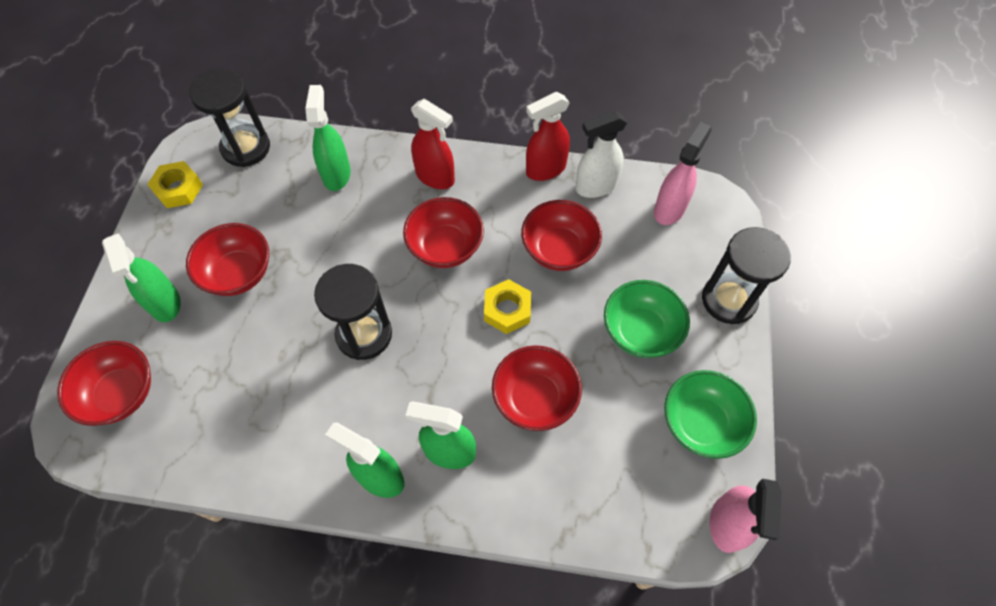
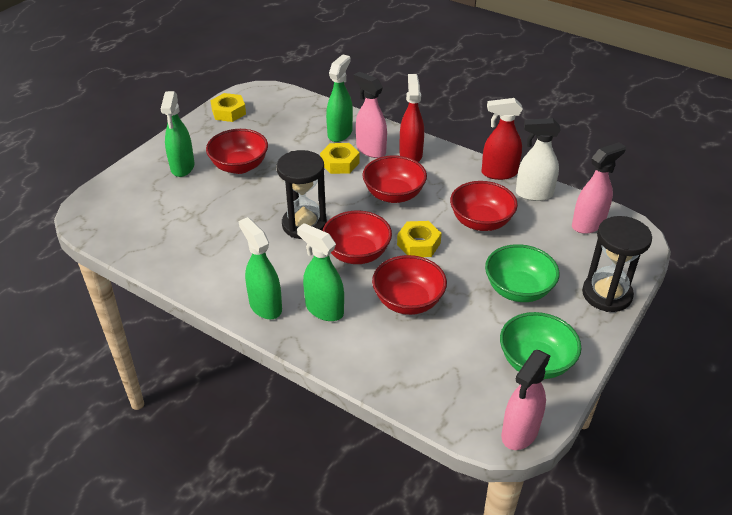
camera: 25 degrees right, 20 degrees down
red bowl [57,341,151,426] -> red bowl moved to [323,210,392,264]
black hourglass [189,69,270,167] -> none
red spray bottle [411,99,455,189] -> red spray bottle turned 150 degrees counterclockwise [400,74,424,162]
none -> yellow nut [320,143,360,174]
none -> pink spray bottle [354,71,387,158]

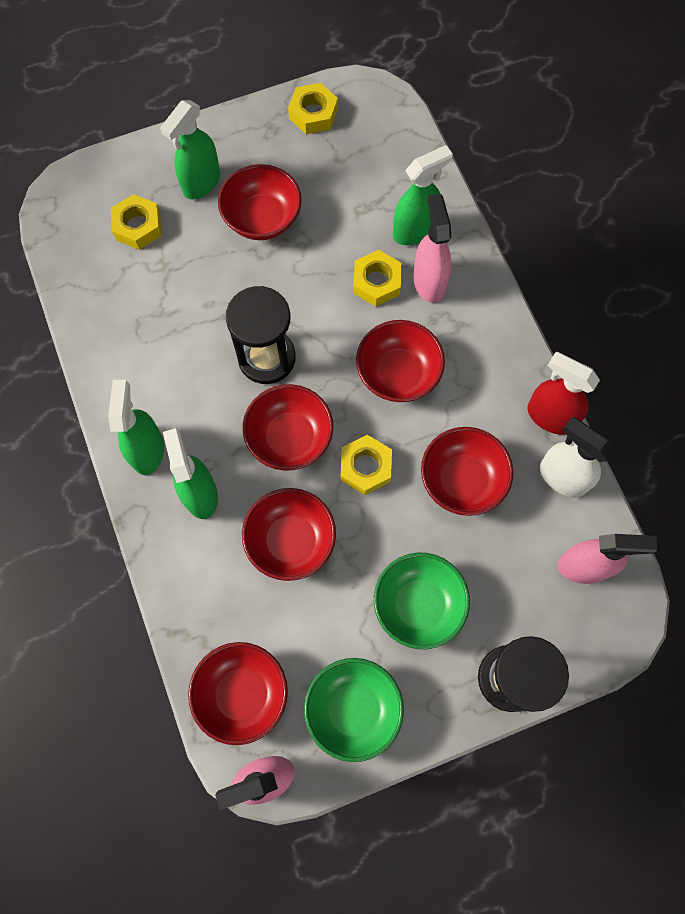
camera: 35 degrees right, 30 degrees up
red spray bottle [400,74,424,162] -> none
none -> yellow nut [111,194,162,250]
none -> red bowl [188,642,288,745]

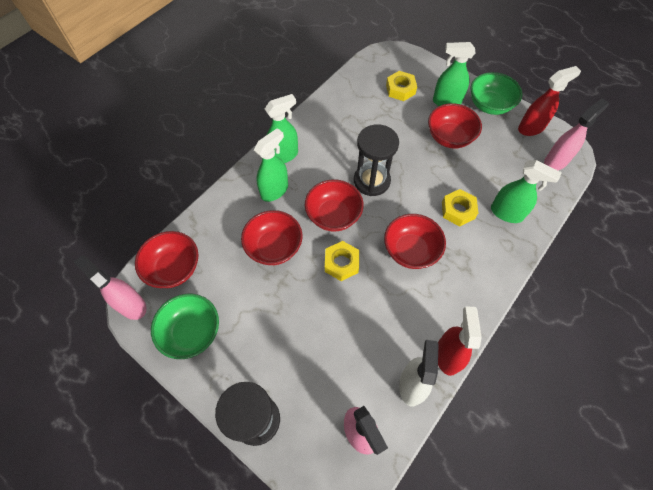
camera: 60 degrees right, 10 degrees down
yellow nut [288,83,338,134] -> red spray bottle [518,66,581,136]
green bowl [374,553,470,649] -> green bowl moved to [471,72,522,115]
pink spray bottle [413,194,452,303] -> pink spray bottle moved to [544,98,609,170]
red bowl [421,427,513,516] -> none

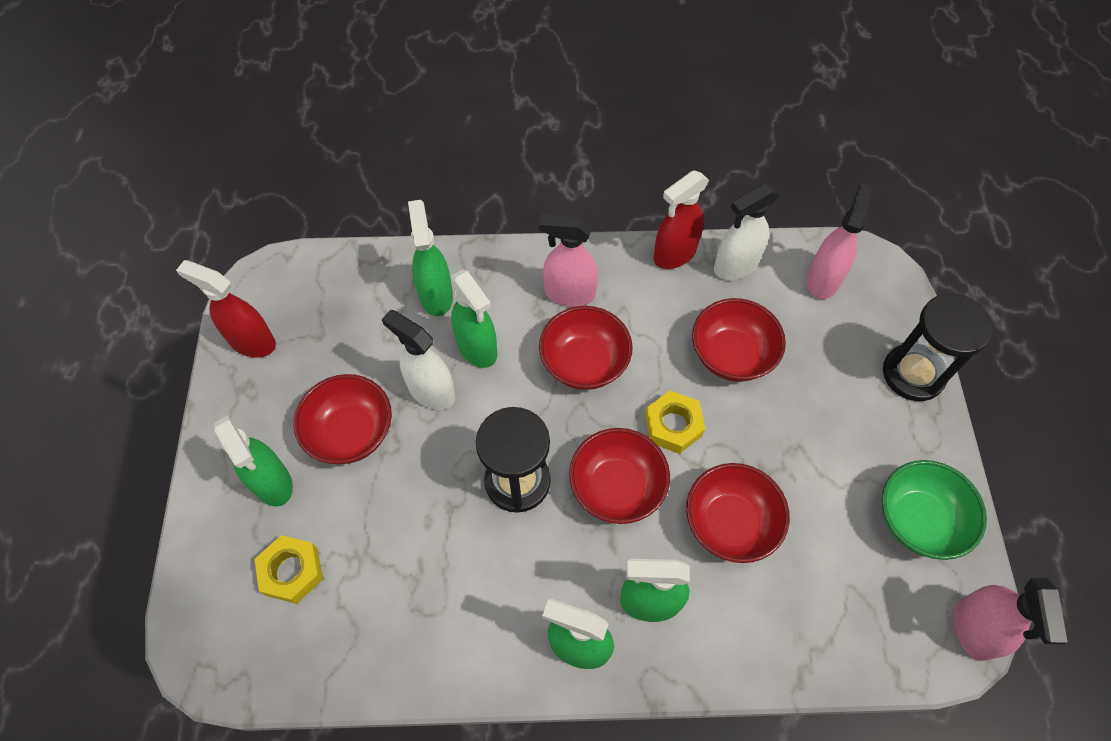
camera: 130 degrees left, 0 degrees up
red bowl [135,231,199,288] -> red bowl moved to [692,298,786,382]
yellow nut [442,189,478,226] -> green spray bottle [451,269,497,368]
green bowl [471,72,522,115] -> none
pink spray bottle [544,98,609,170] -> pink spray bottle moved to [539,214,598,307]
none -> white spray bottle [381,310,455,410]

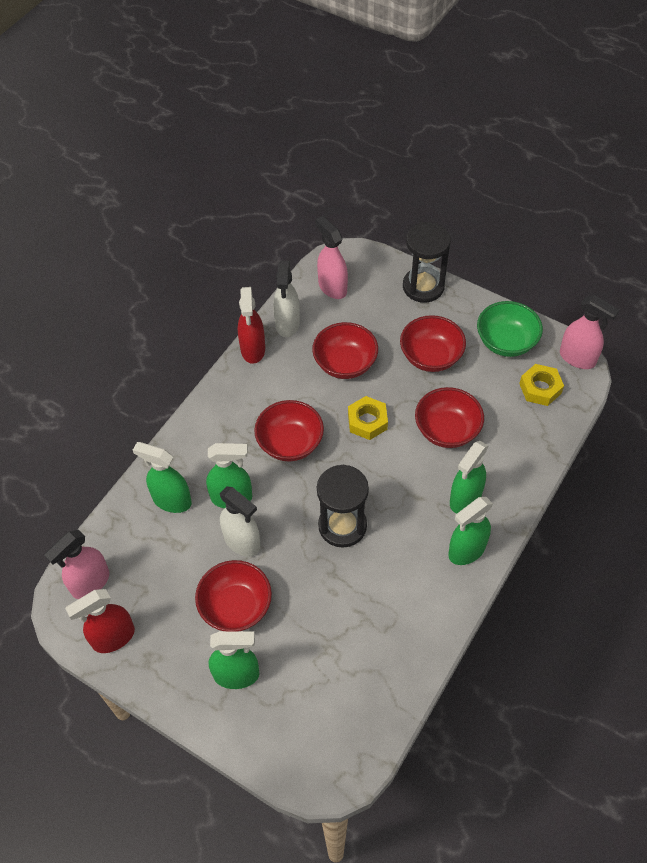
camera: 55 degrees left, 5 degrees down
yellow nut [254,535,323,604] -> yellow nut moved to [519,364,564,406]
white spray bottle [381,310,455,410] -> white spray bottle turned 120 degrees counterclockwise [220,486,261,557]
pink spray bottle [539,214,598,307] -> pink spray bottle moved to [44,530,109,599]
red bowl [569,428,670,524] -> red bowl moved to [400,315,466,372]

